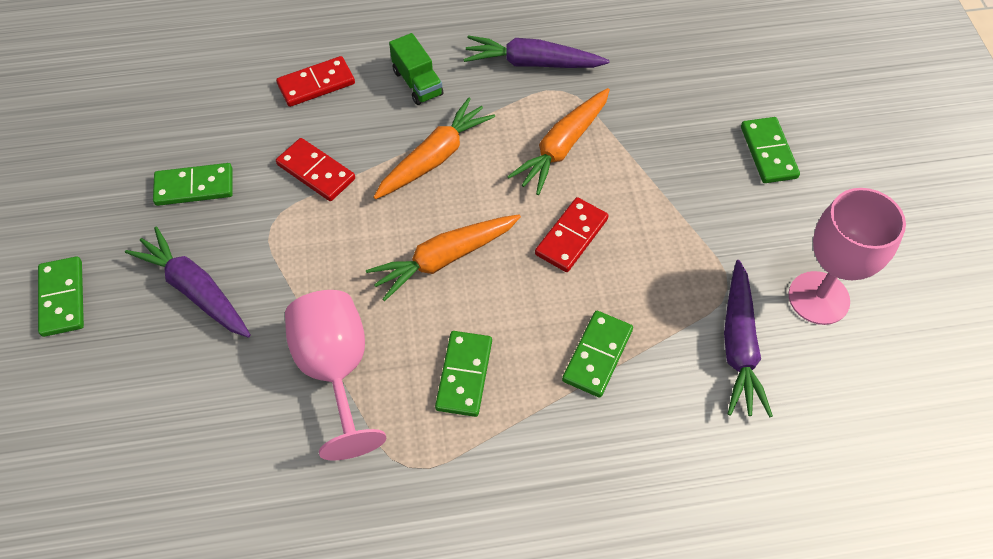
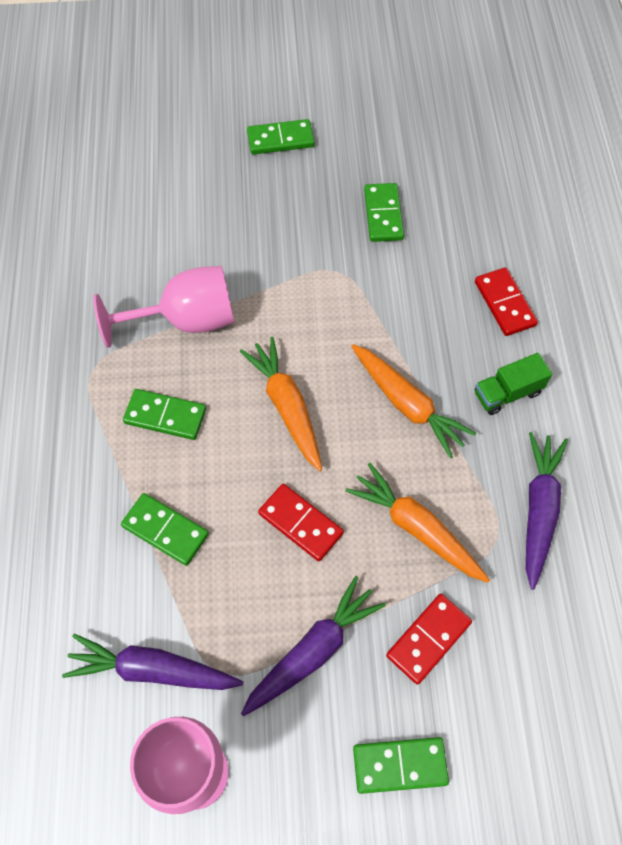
camera: 95 degrees right, 5 degrees up
purple carrot [125,227,251,338] -> purple carrot moved to [241,576,386,716]
red domino [276,138,355,201] -> red domino moved to [386,594,472,685]

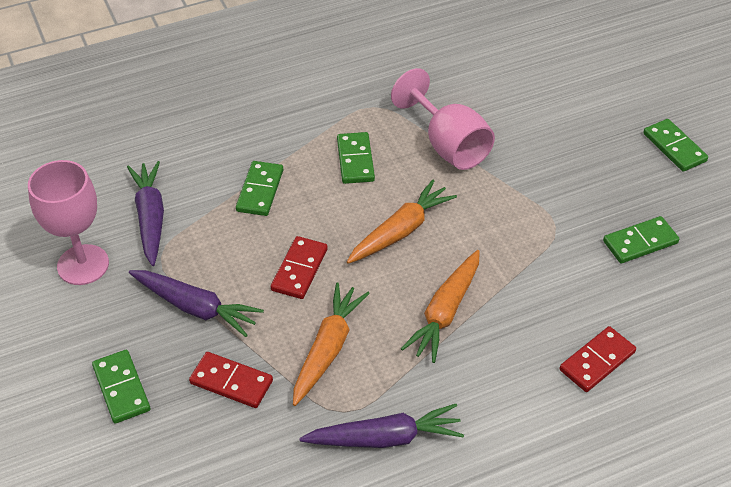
camera: 70 degrees right, 15 degrees down
green truck [475,353,552,415] -> none

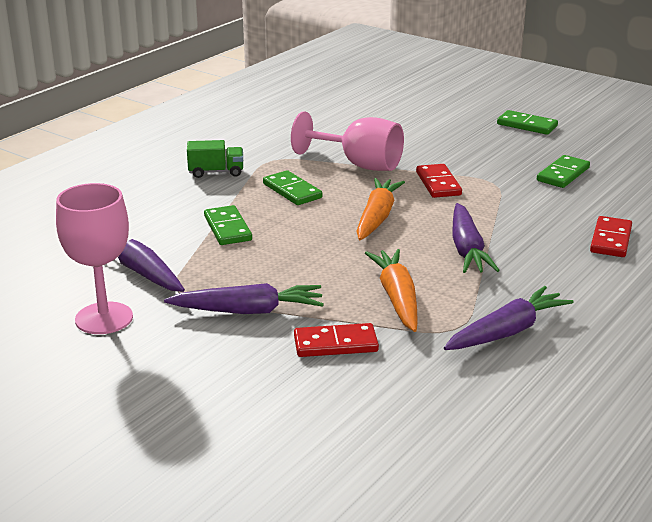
camera: 30 degrees left, 20 degrees down
green domino [92,350,150,424] -> none
red domino [271,236,328,299] -> red domino moved to [416,164,462,198]
orange carrot [401,250,480,363] -> purple carrot [452,203,500,273]
none -> green truck [187,140,243,178]

